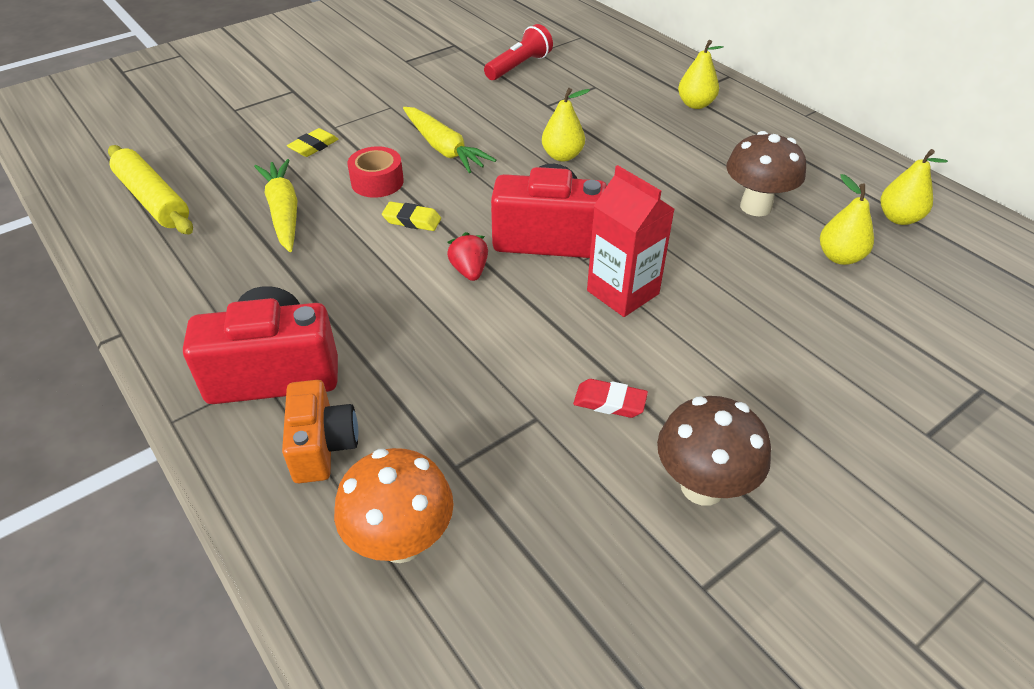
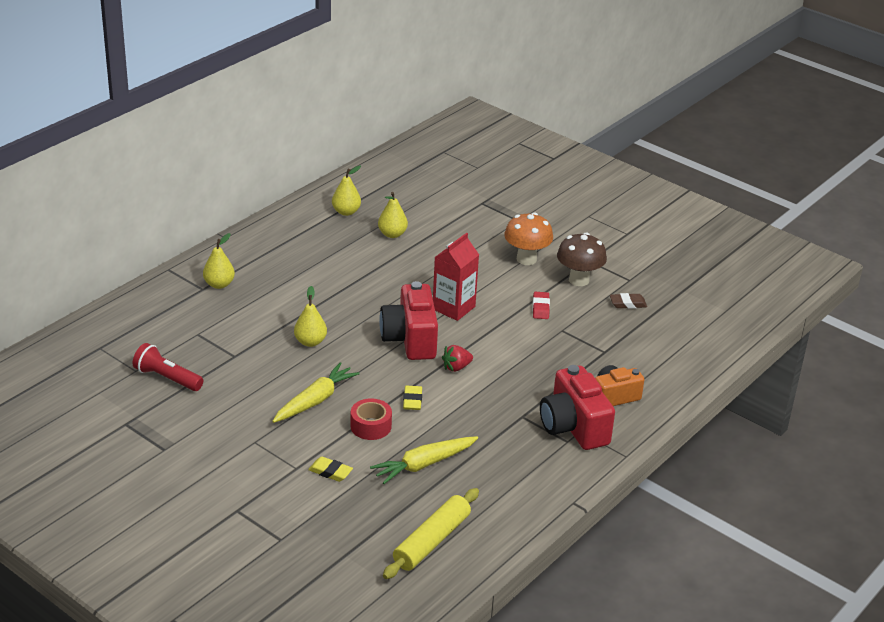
camera: 105 degrees left, 10 degrees down
orange mushroom [334,448,454,563] -> orange mushroom moved to [504,213,553,265]
brown mushroom [726,131,806,216] -> none
none -> brown eraser [610,293,647,309]

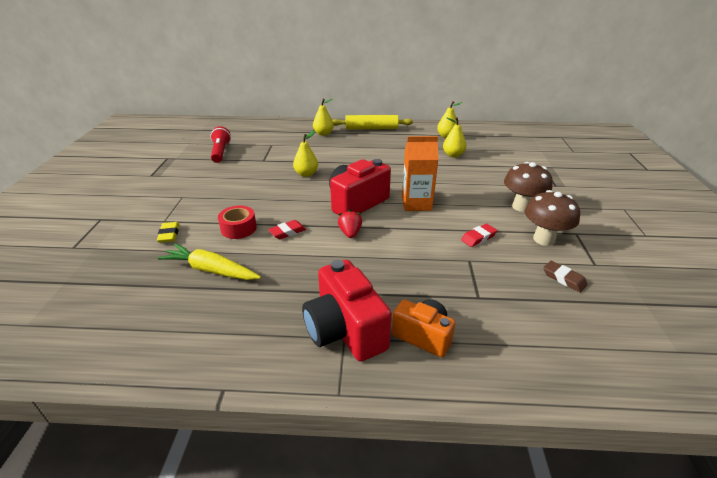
camera: 55 degrees right, 0 degrees up
yellow carrot [272,362,360,423] -> none
yellow rolling pin [383,488,479,579] -> yellow rolling pin moved to [332,115,413,129]
yellow eraser [403,386,422,410] -> red eraser [268,220,306,239]
red carton [433,233,479,321] -> orange carton [402,136,438,211]
red strawberry [442,345,473,372] -> red strawberry turned 60 degrees clockwise [338,209,362,238]
orange mushroom [504,213,553,265] -> brown mushroom [504,162,553,212]
red camera [540,365,615,450] -> red camera turned 60 degrees counterclockwise [302,260,392,362]

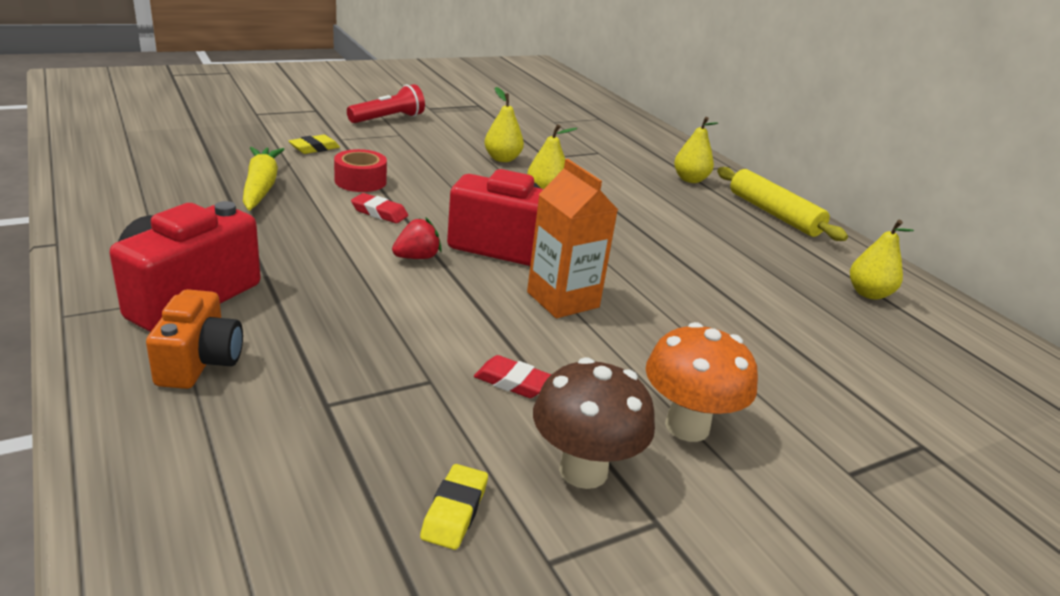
camera: 55 degrees right, 5 degrees down
red flashlight [210,126,231,163] -> red flashlight moved to [347,84,425,123]
yellow pear [443,117,466,157] -> yellow pear moved to [484,87,524,162]
brown mushroom [504,162,553,212] -> orange mushroom [646,322,758,442]
brown eraser [543,261,588,292] -> yellow eraser [420,464,488,550]

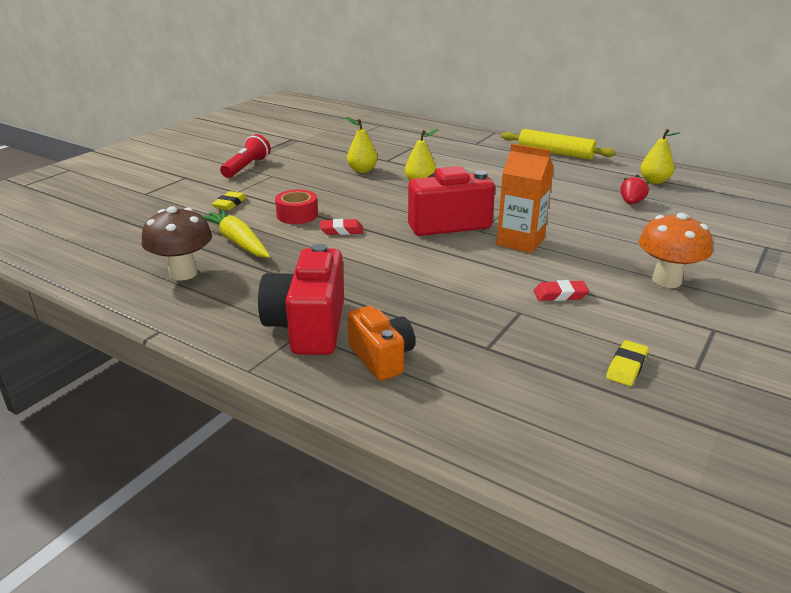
camera: 25 degrees left, 0 degrees up
red strawberry [392,218,442,259] -> red strawberry moved to [620,174,650,204]
yellow eraser [420,464,488,550] -> yellow eraser turned 45 degrees clockwise [606,340,649,386]
brown mushroom [533,357,655,489] -> brown mushroom moved to [142,206,212,280]
yellow pear [674,117,718,183] -> none

